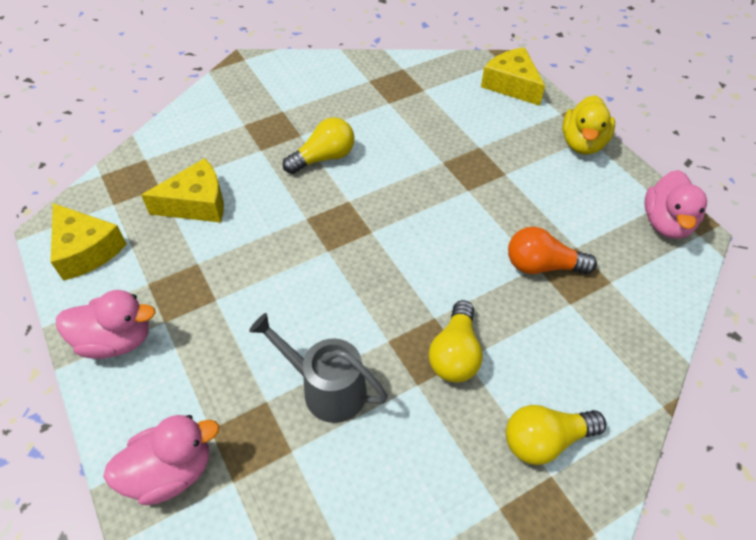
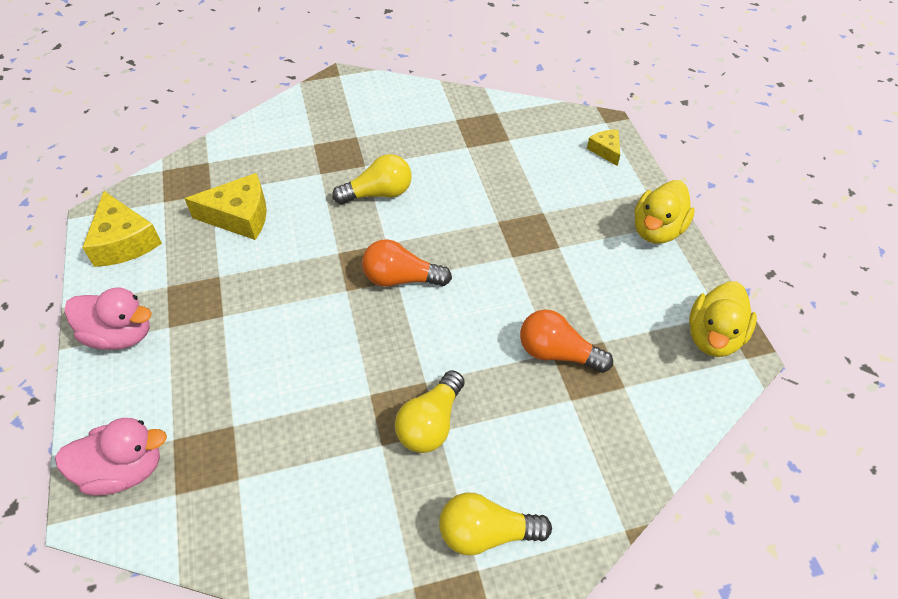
camera: 15 degrees right, 0 degrees up
grey watering can [249,313,388,423] -> none
yellow cheese [481,47,545,106] -> yellow cheese [587,130,620,166], size x0.55
pink duck [645,170,707,239] -> yellow duck [689,281,757,357]
none -> orange light bulb [362,239,452,287]

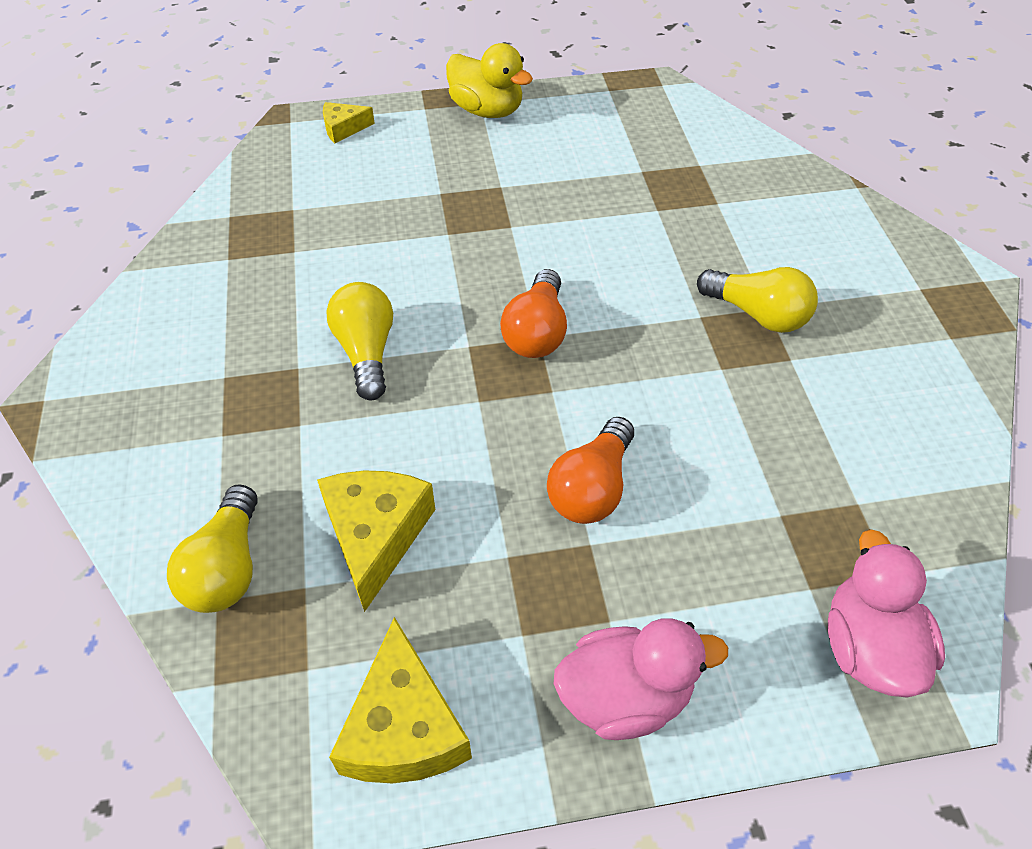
camera: 85 degrees left, 0 degrees up
pink duck [64,287,152,350] -> pink duck turned 60 degrees clockwise [554,618,728,740]
yellow cheese [82,191,162,267] -> yellow cheese turned 105 degrees clockwise [329,617,472,783]
yellow light bulb [439,493,552,556] -> yellow light bulb moved to [167,484,257,613]
orange light bulb [520,309,613,373] -> orange light bulb moved to [547,417,634,524]
yellow duck [689,281,757,357] -> none

